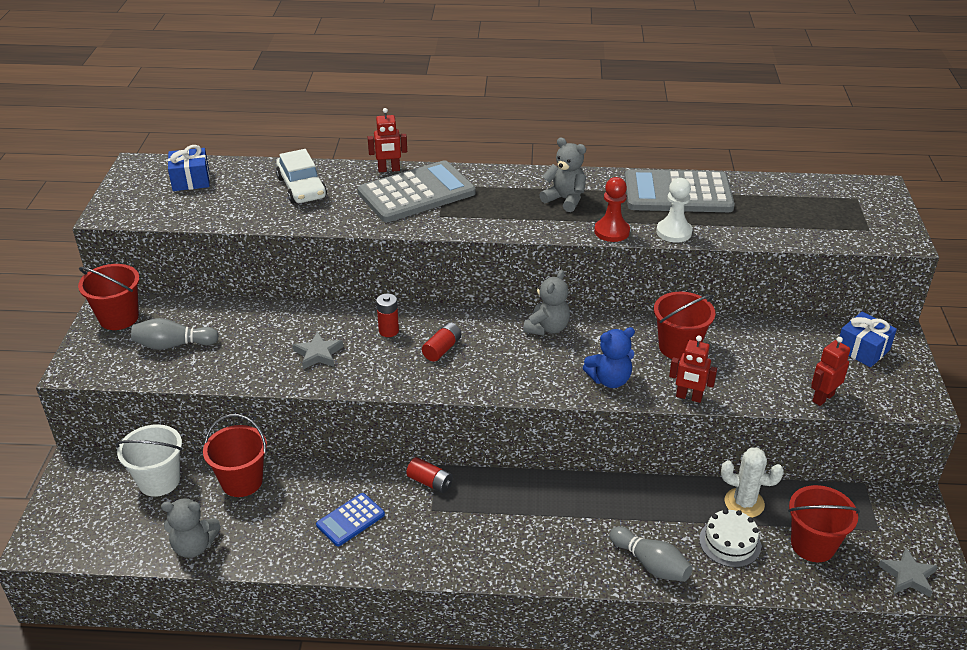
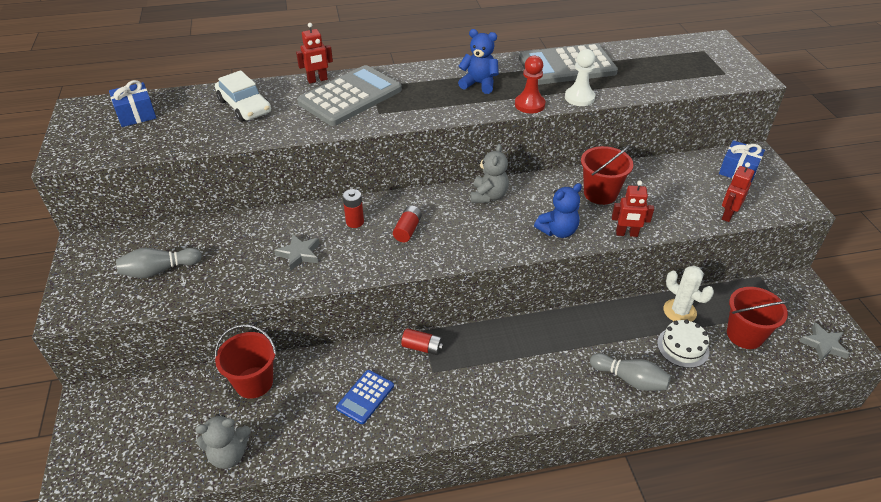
camera: 15 degrees left, 5 degrees up
red bucket [78,264,140,330] -> none
white bucket [116,424,182,497] -> none
grey teddy bear [539,138,586,212] -> blue teddy bear [458,29,499,94]
white cactus [721,447,784,518] -> white cactus turned 45 degrees clockwise [663,265,714,322]

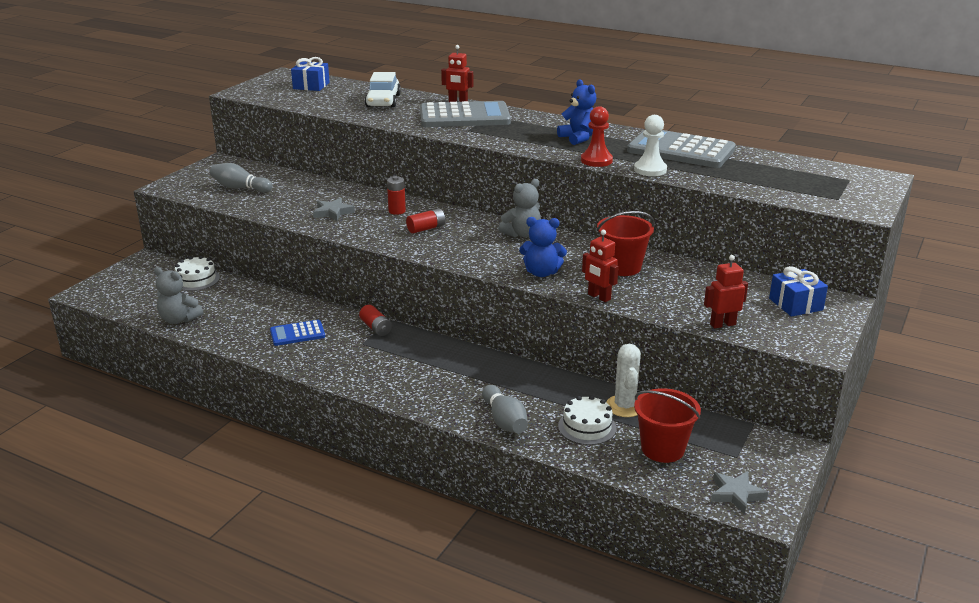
camera: 40 degrees right, 15 degrees down
red bucket [215,324,277,399] -> none
none -> white cake [175,256,220,291]

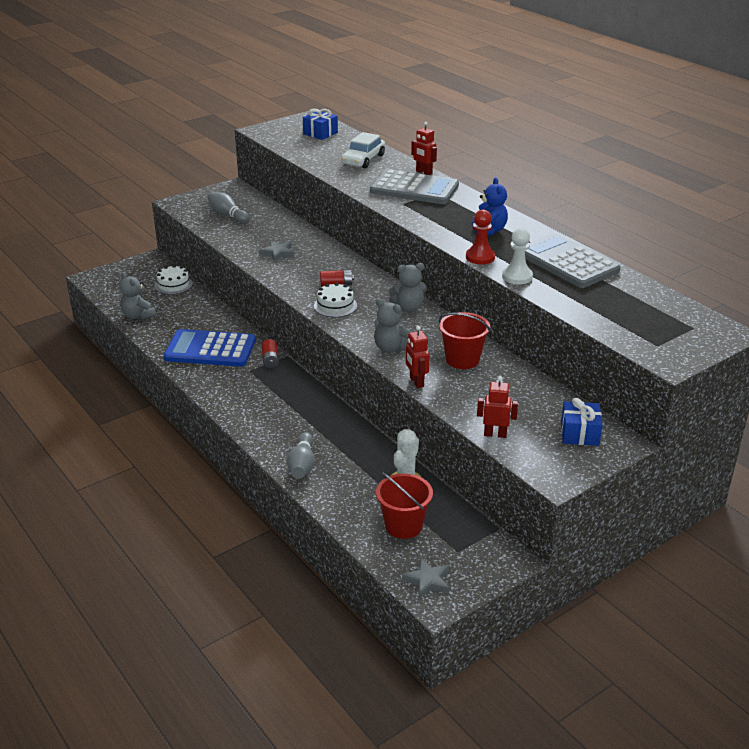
camera: 25 degrees right, 5 degrees up
blue calculator [270,320,325,346] -> blue calculator [164,329,256,367], size x1.95
red battery [387,176,406,215] -> none
blue teddy bear [519,217,567,277] -> grey teddy bear [374,299,412,353]
white cake [558,395,617,445] -> white cake moved to [314,283,357,317]

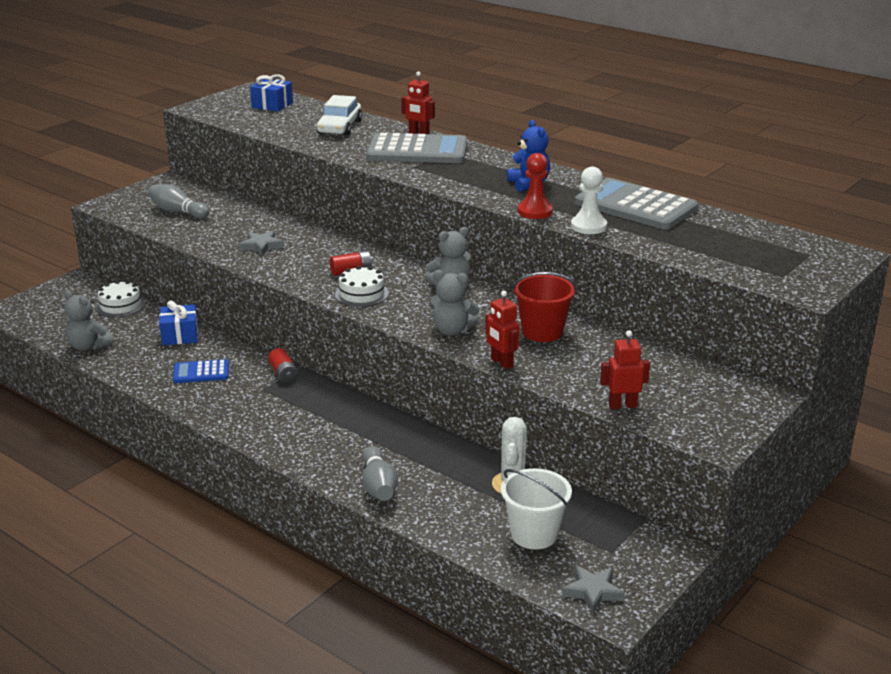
camera: 15 degrees left, 5 degrees down
blue calculator [164,329,256,367] -> blue calculator [173,359,229,383], size x0.51
red bucket [376,472,433,539] -> white bucket [501,468,572,549]
blue gift [561,398,603,446] -> blue gift moved to [159,300,198,345]

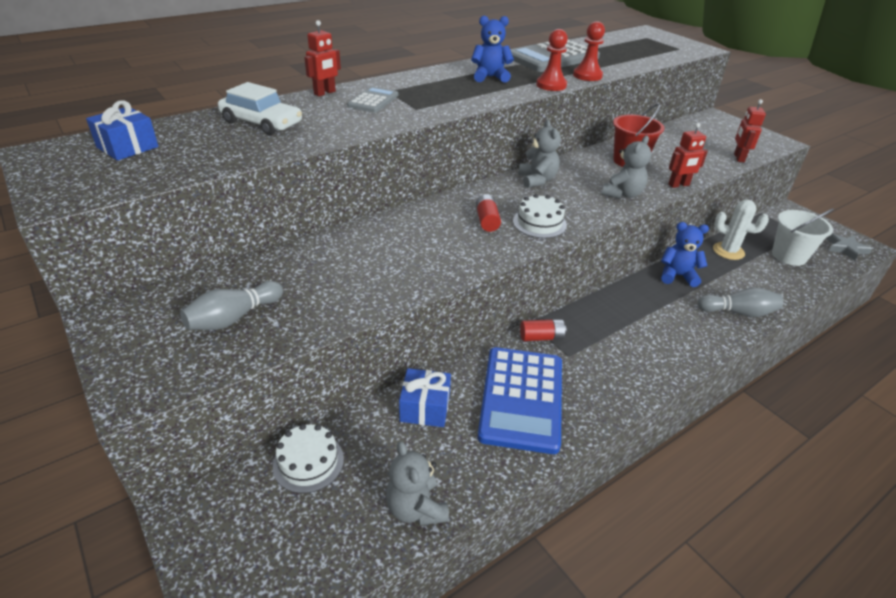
camera: 75 degrees left, 10 degrees up
grey teddy bear [64,291,114,351] -> grey teddy bear turned 105 degrees clockwise [386,441,449,525]
blue calculator [173,359,229,383] -> blue calculator [478,347,562,454], size x1.95
grey star [239,230,284,256] -> none
grey calculator [366,133,467,163] -> grey calculator [347,86,398,112], size x0.51
white pawn [571,167,607,234] -> red pawn [573,21,605,81]
none -> blue teddy bear [661,222,709,287]

